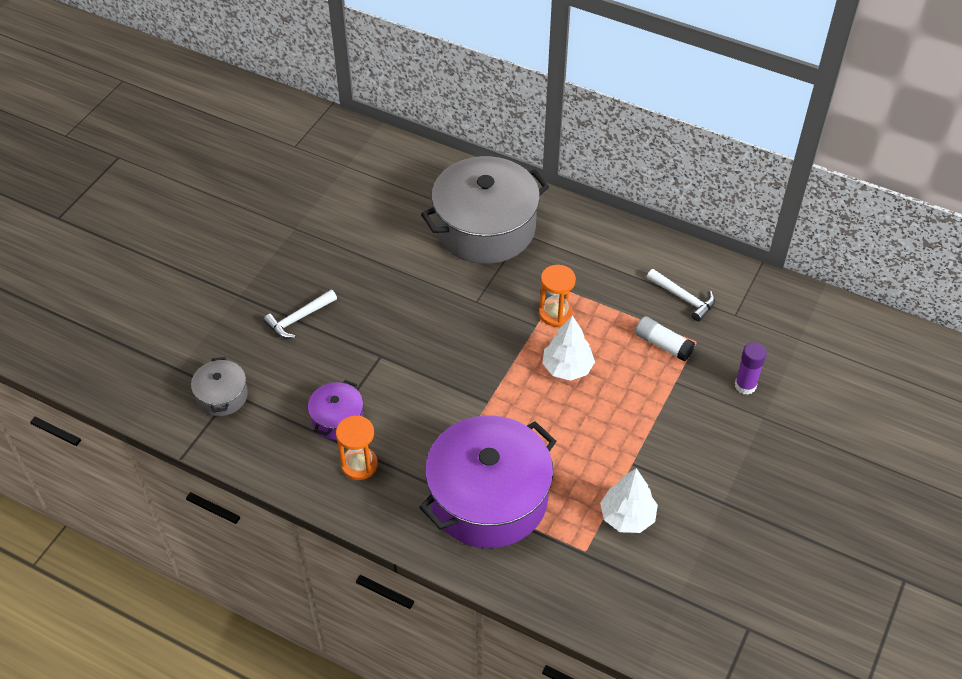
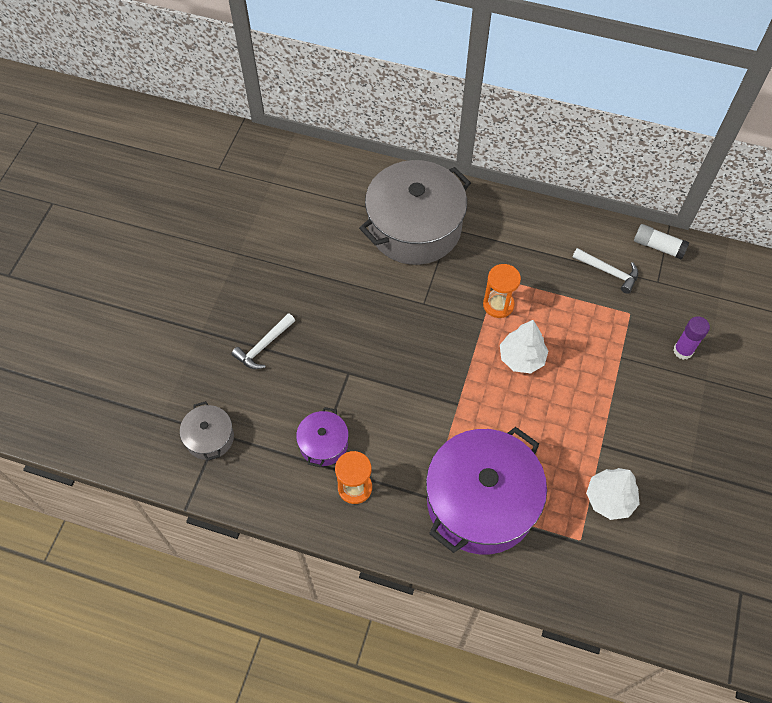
camera: 10 degrees left, 10 degrees up
white glue stick [635,316,695,361] -> white glue stick moved to [634,224,689,260]

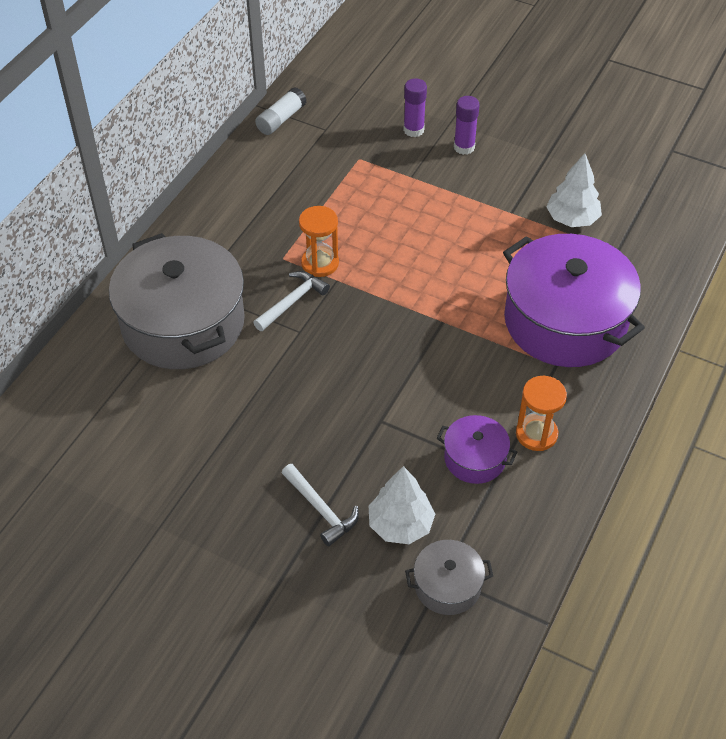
camera: 80 degrees left, 10 degrees down
white tree [500,320,548,373] -> white tree moved to [369,466,435,544]
white hammer [572,248,638,294] -> white hammer moved to [253,271,330,331]
none -> purple glue stick [454,96,479,155]

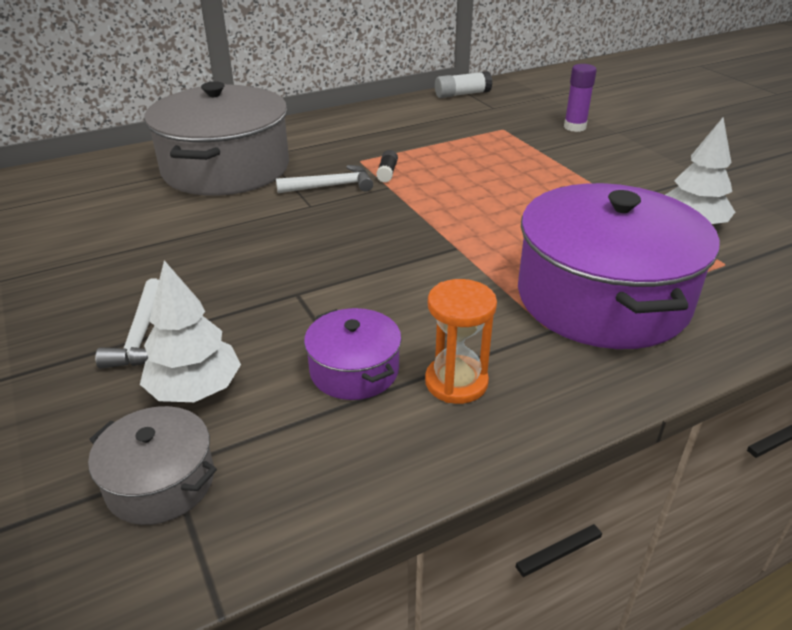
camera: 35 degrees right, 15 degrees down
orange hourglass [299,206,339,277] -> black glue stick [376,150,398,183]
purple glue stick [454,96,479,155] -> none

